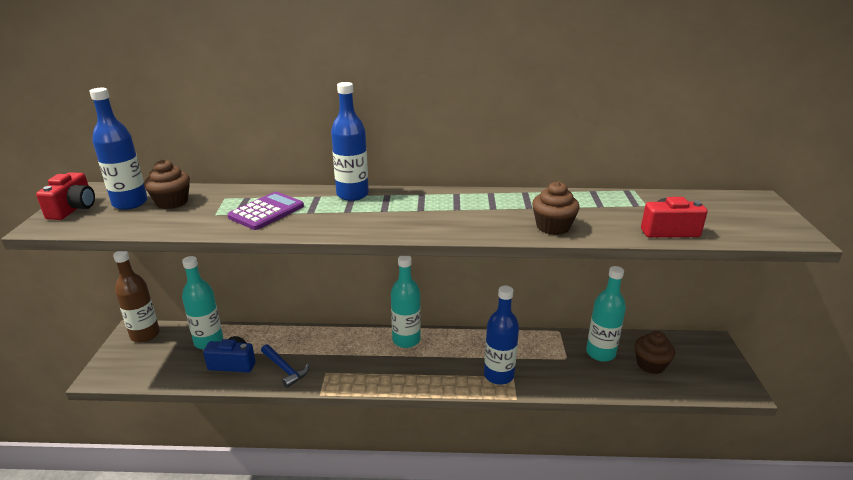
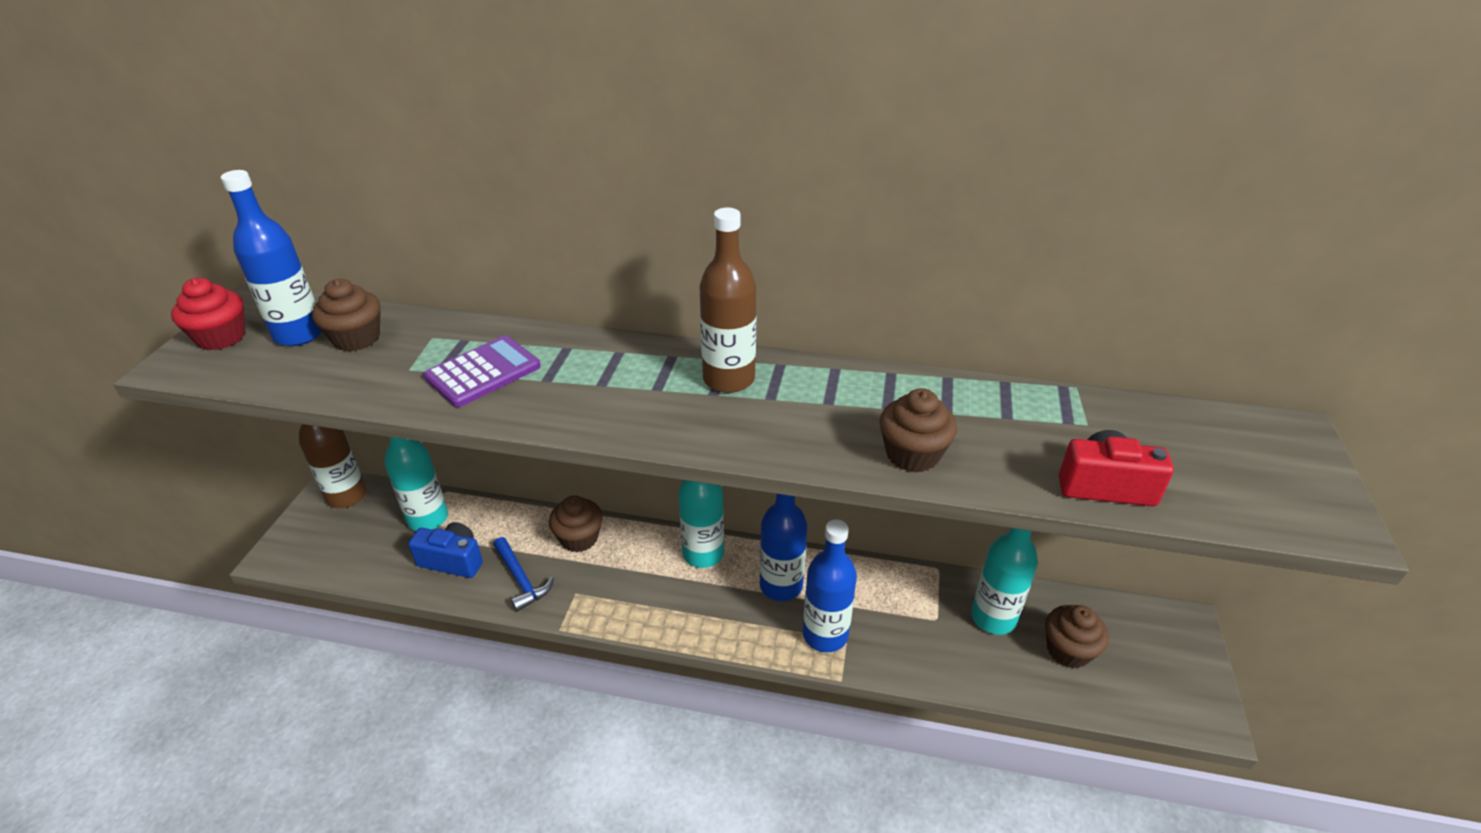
camera: 10 degrees right, 10 degrees up
red camera [36,172,95,220] -> red cupcake [171,278,245,350]
blue bottle [331,82,369,201] -> blue bottle moved to [760,494,807,601]
none -> brown cupcake [549,495,603,552]
none -> brown bottle [699,208,757,393]

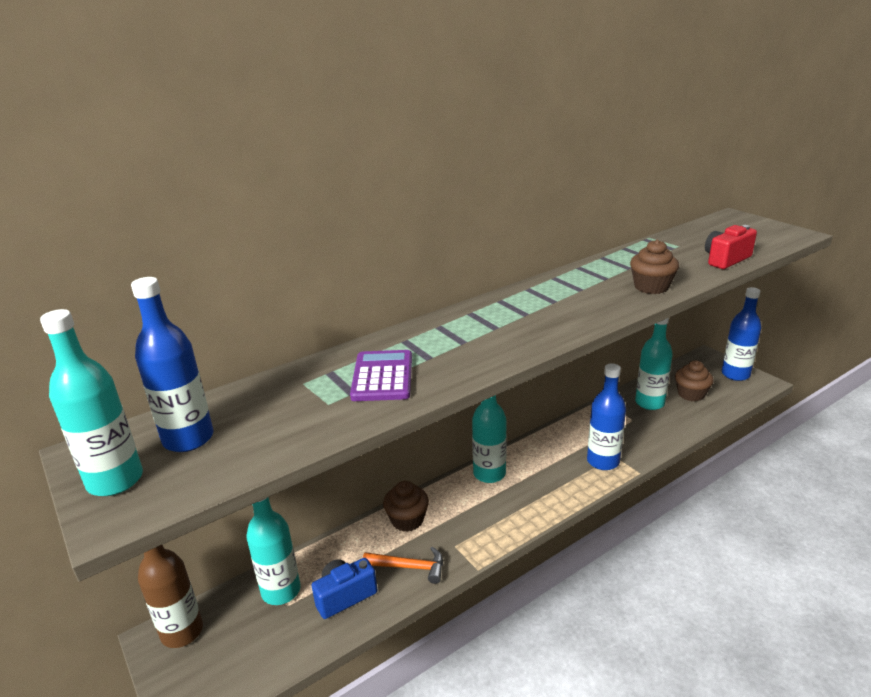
camera: 45 degrees left, 10 degrees down
red cupcake [171,278,245,350] -> turquoise bottle [40,309,143,496]
brown cupcake [312,279,381,351] -> none
blue hammer [493,537,554,612] -> orange hammer [363,547,443,584]
brown bottle [699,208,757,393] -> none
blue bottle [760,494,807,601] -> blue bottle moved to [722,287,761,381]

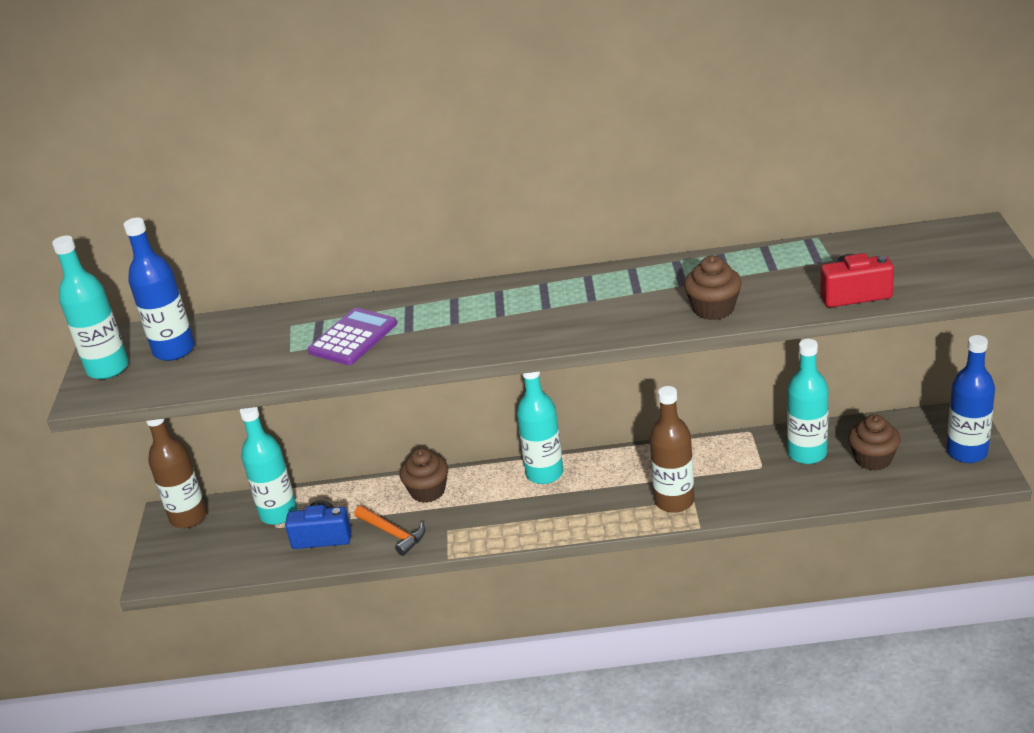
camera: 35 degrees right, 5 degrees up
blue bottle [587,363,626,470] -> brown bottle [650,386,694,513]

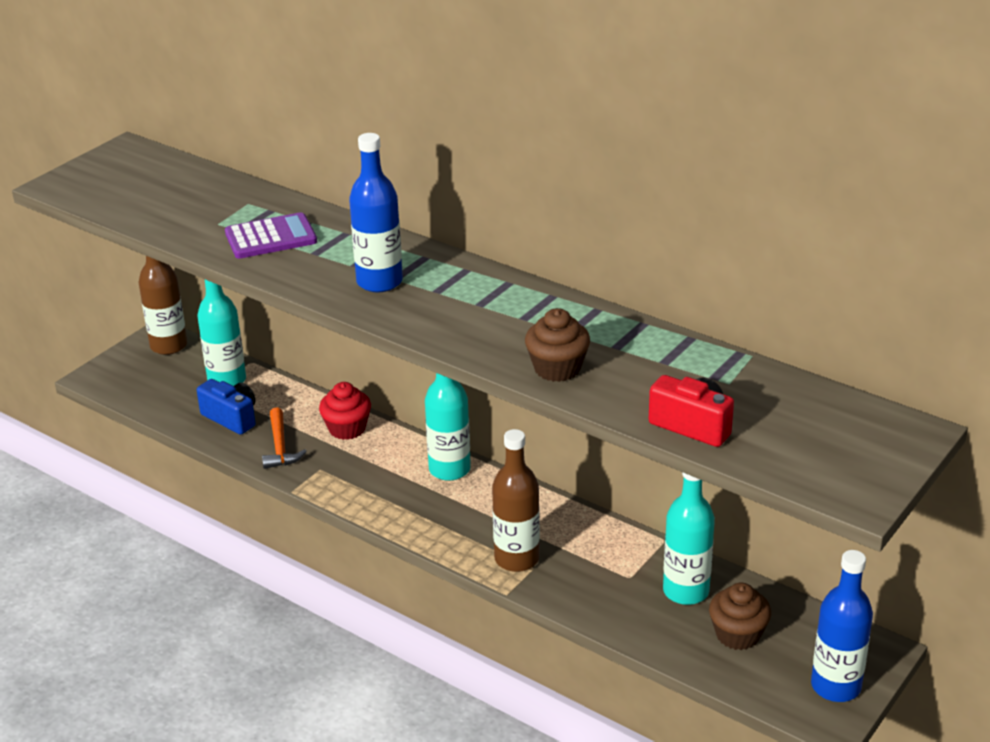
camera: 35 degrees right, 0 degrees up
turquoise bottle [52,235,129,379] -> none
blue bottle [123,217,195,361] -> blue bottle moved to [349,133,403,292]
brown cupcake [400,448,448,503] -> red cupcake [319,382,371,440]

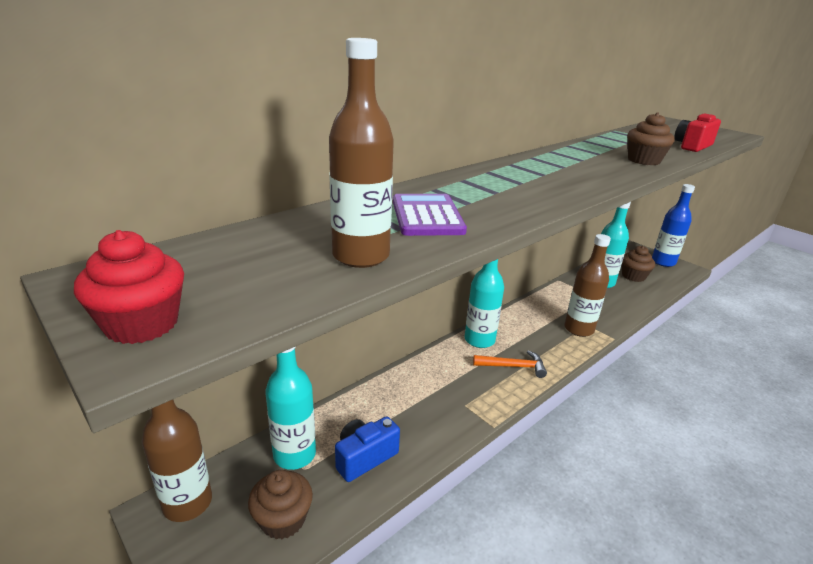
camera: 80 degrees left, 5 degrees down
orange hammer [262,407,307,469] -> orange hammer moved to [473,350,547,378]
red cupcake [319,382,371,440] -> red cupcake moved to [74,230,184,344]
blue bottle [349,133,403,292] -> none
none -> brown cupcake [248,470,313,539]
none -> brown bottle [329,38,394,268]

